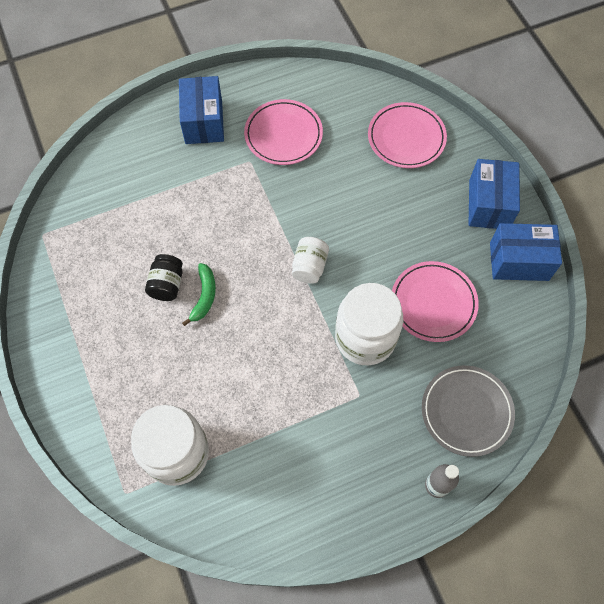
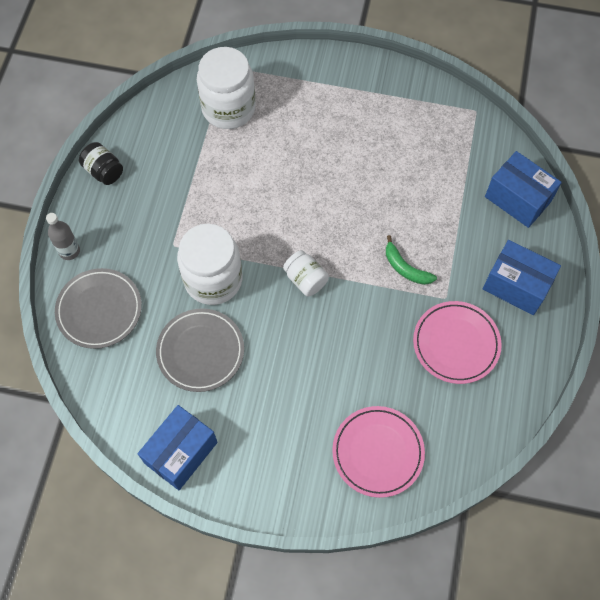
camera: 125 degrees right, 0 degrees up
black jar [145,254,183,301] -> black jar moved to [79,142,123,185]
green banana [182,263,216,326] -> green banana moved to [386,235,437,285]
pink plate [392,261,479,342] -> grey plate [156,308,244,392]
blue box [468,159,520,229] -> blue box moved to [485,151,562,228]

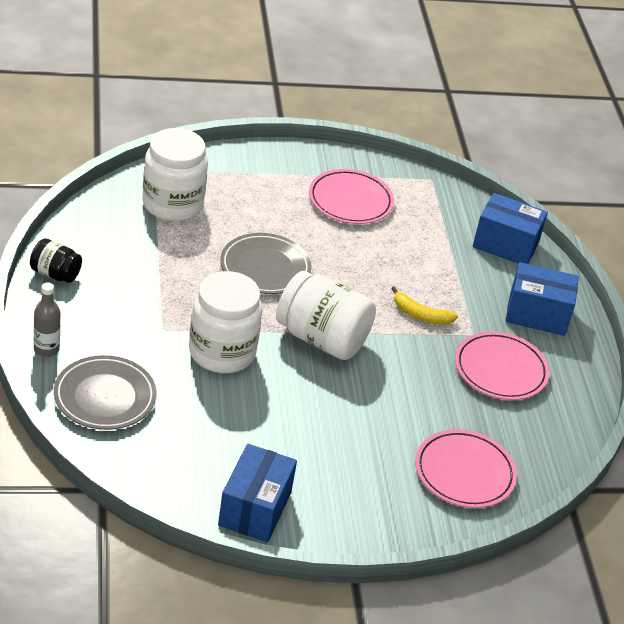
camera: 25 degrees left, 25 degrees down
grey plate [156,308,244,392] -> grey plate moved to [220,233,312,294]
white jar [283,250,329,296] -> white jar [276,271,376,360], size x1.90
green banana [386,235,437,285] -> yellow banana [391,286,458,325]
none -> pink plate [309,169,394,224]

